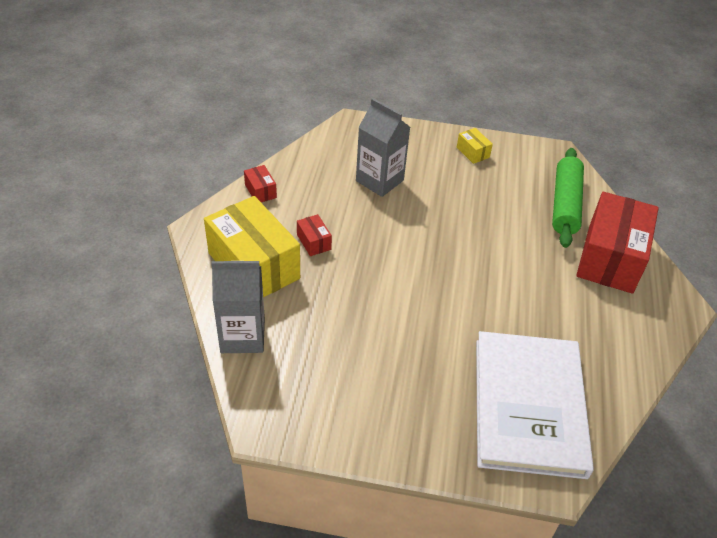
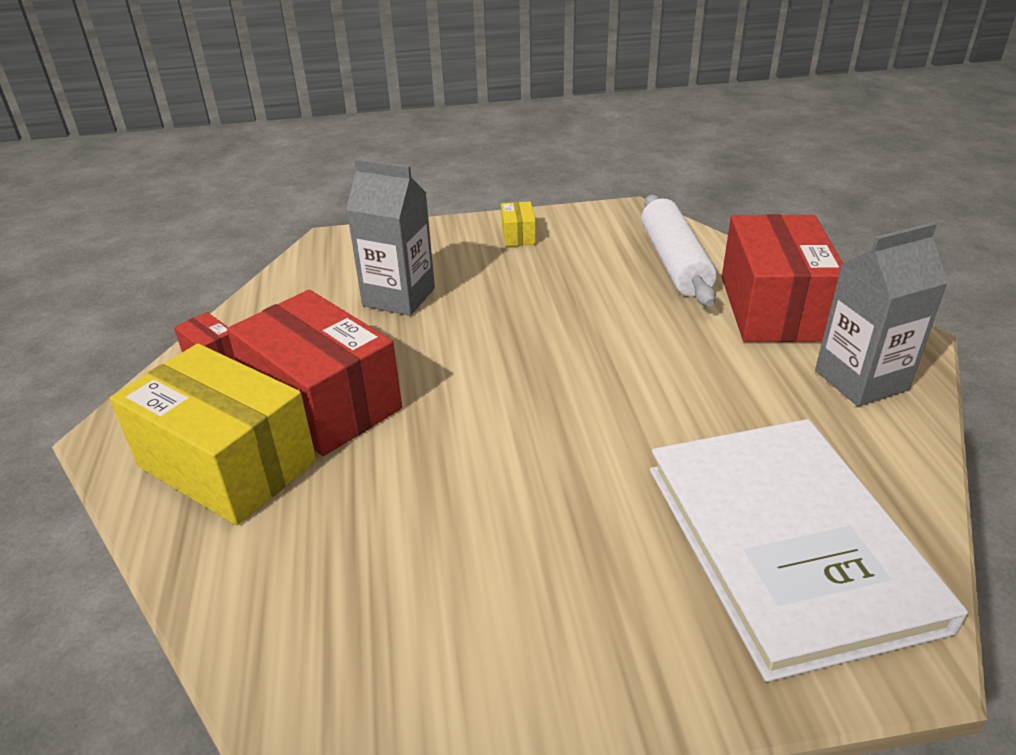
camera: 15 degrees left, 10 degrees down
grey carton [211,261,265,353] -> grey carton moved to [815,222,948,406]
red box [297,214,332,256] -> red box [227,290,402,456], size x2.40
yellow box [457,128,493,164] -> yellow box turned 45 degrees clockwise [501,202,536,246]
green rolling pin [552,148,584,248] -> white rolling pin [641,195,717,307]

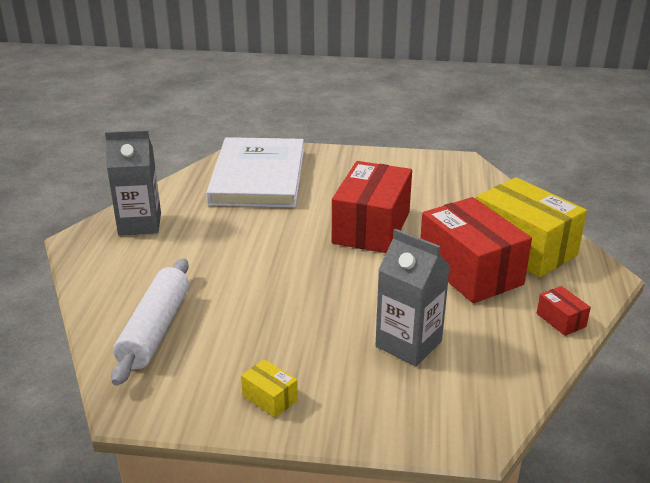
camera: 165 degrees left, 5 degrees down
yellow box [501,202,536,246] -> yellow box turned 60 degrees counterclockwise [241,359,298,418]
red box [722,214,843,342] -> red box moved to [332,161,412,253]

